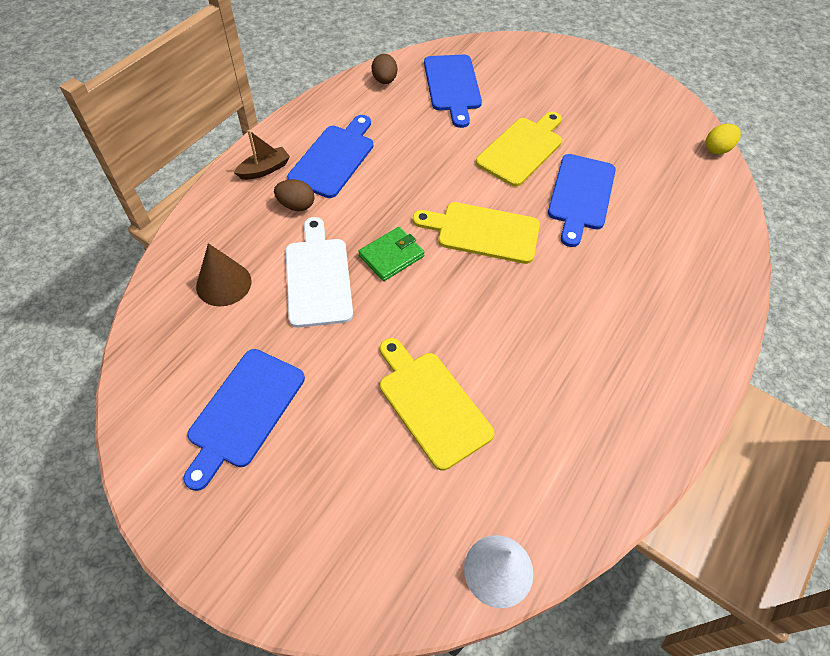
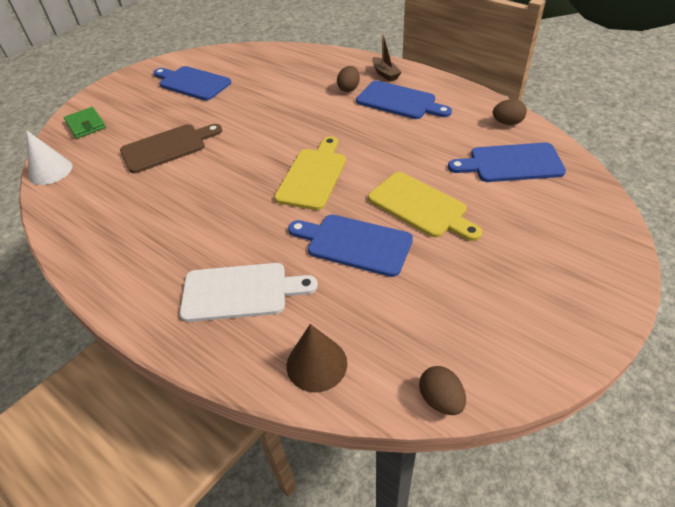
camera: 100 degrees right, 10 degrees down
brown cone [196,243,251,307] -> brown cone moved to [287,324,347,393]
white cutting board [286,217,353,328] -> white cutting board moved to [180,263,318,322]
green wallet [358,227,425,281] -> green wallet moved to [64,107,106,139]
yellow cutting board [380,338,494,471] -> brown cutting board [120,124,222,173]
yellow egg [705,124,741,154] -> brown egg [419,366,466,415]

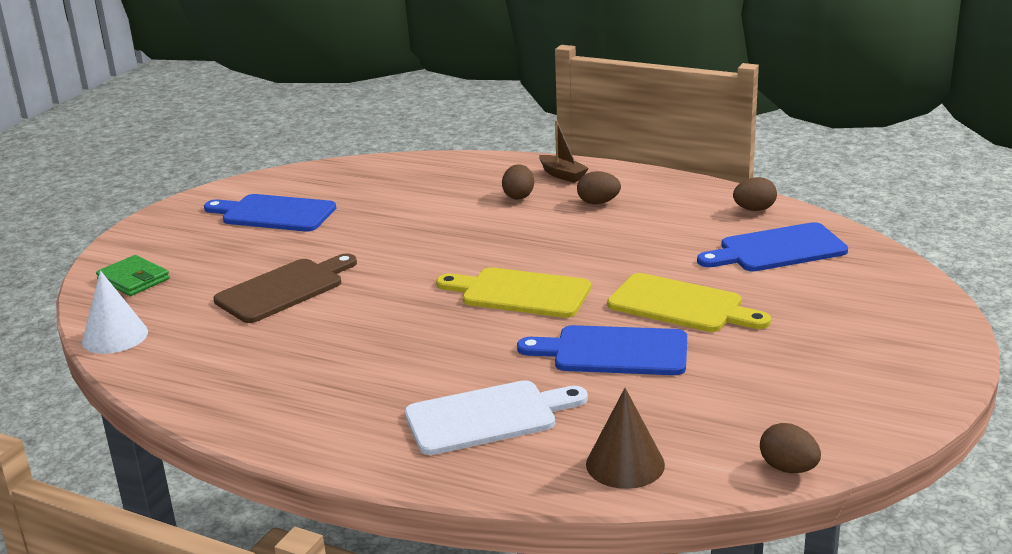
camera: 15 degrees left, 20 degrees down
yellow cutting board [274,136,346,210] -> yellow cutting board turned 75 degrees counterclockwise [436,267,591,318]
blue cutting board [356,81,452,119] -> brown egg [577,171,621,204]

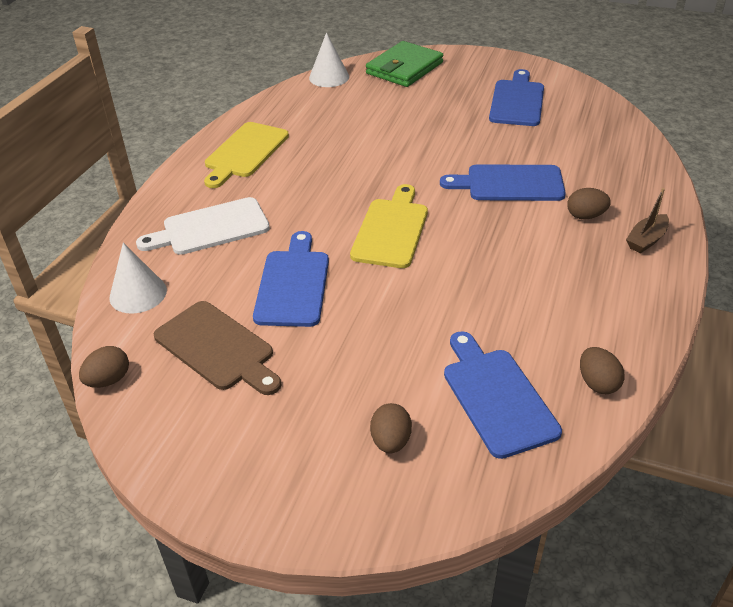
camera: 85 degrees right, 15 degrees up
green wallet [96,255,170,296] -> green wallet [366,41,443,87], size x1.60
brown cutting board [213,253,357,323] -> brown cutting board moved to [154,301,281,395]
white cutting board [405,380,588,455] -> white cutting board turned 90 degrees clockwise [136,197,270,255]
brown egg [577,171,621,204] -> brown egg moved to [370,403,412,453]
brown cone [586,388,665,489] -> white cone [109,243,167,313]
yellow cutting board [607,273,771,332] -> yellow cutting board moved to [204,122,289,188]
none -> blue cutting board [440,164,566,201]

